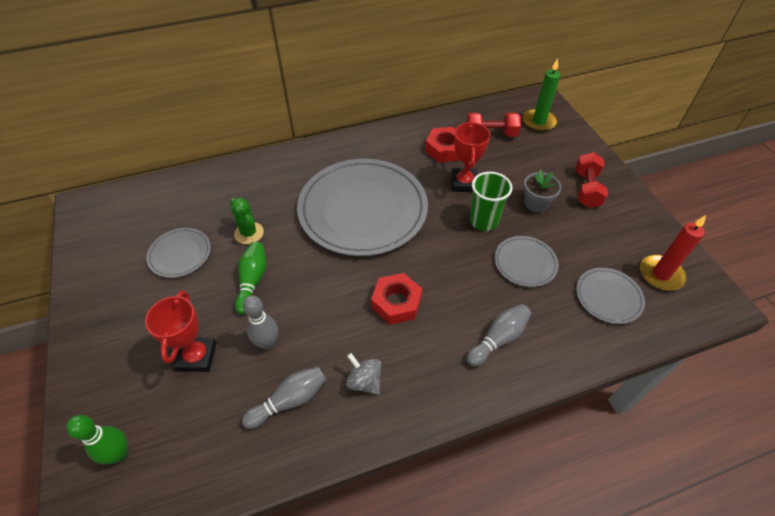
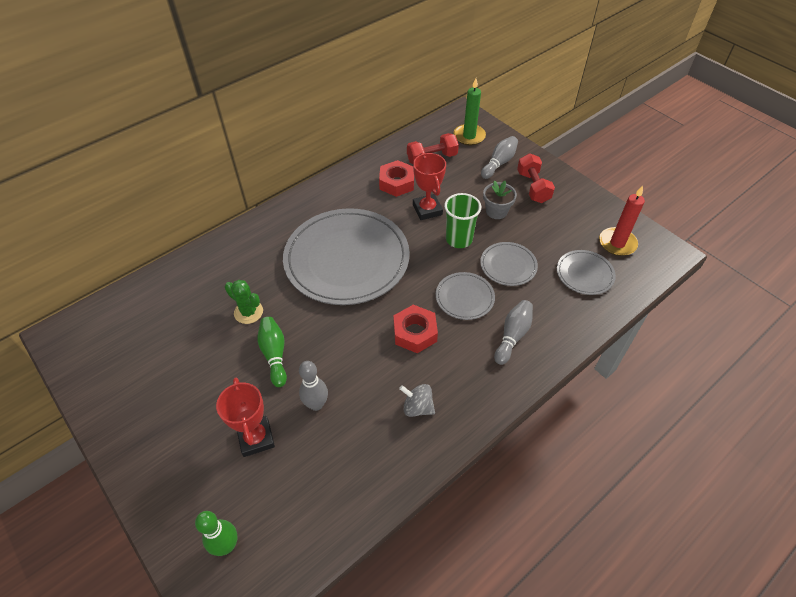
camera: 20 degrees left, 0 degrees up
grey plate [146,228,211,278] -> grey plate moved to [436,272,495,320]
grey bowling pin [242,367,326,429] -> grey bowling pin moved to [481,136,518,179]

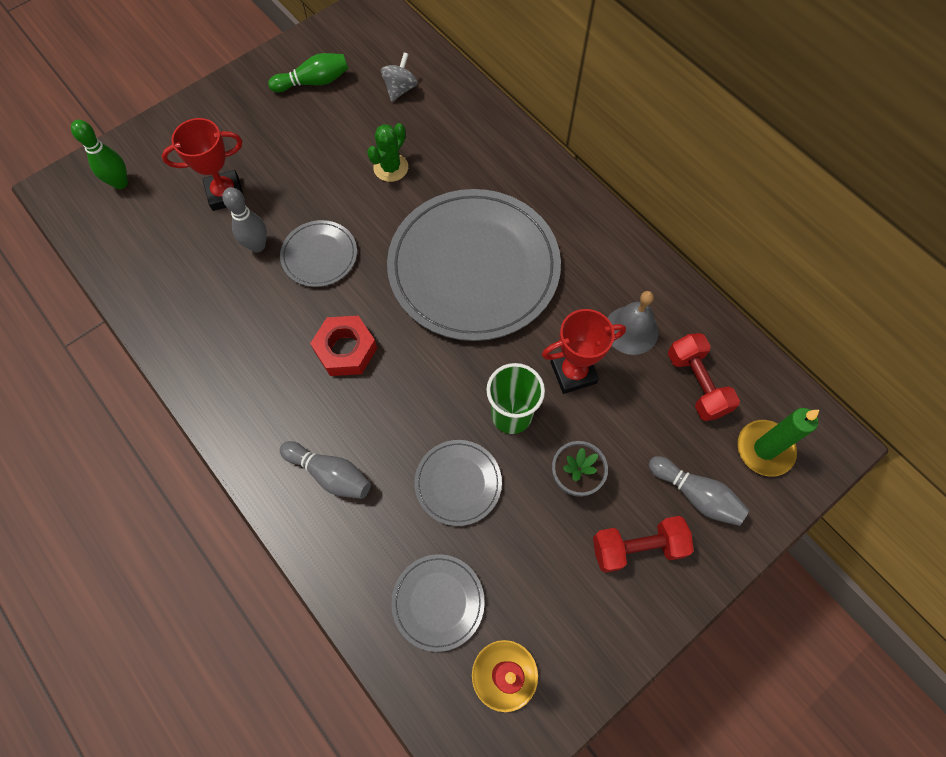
camera: 90 degrees right, 15 degrees up
green bowling pin [257,317,287,387] -> green bowling pin moved to [268,53,349,92]
red nut [379,160,414,197] -> grey bell [608,291,658,355]
grey spinning top [399,384,435,417] -> grey spinning top moved to [381,52,418,102]
grey plate [436,272,495,320] -> grey plate moved to [280,220,357,287]

